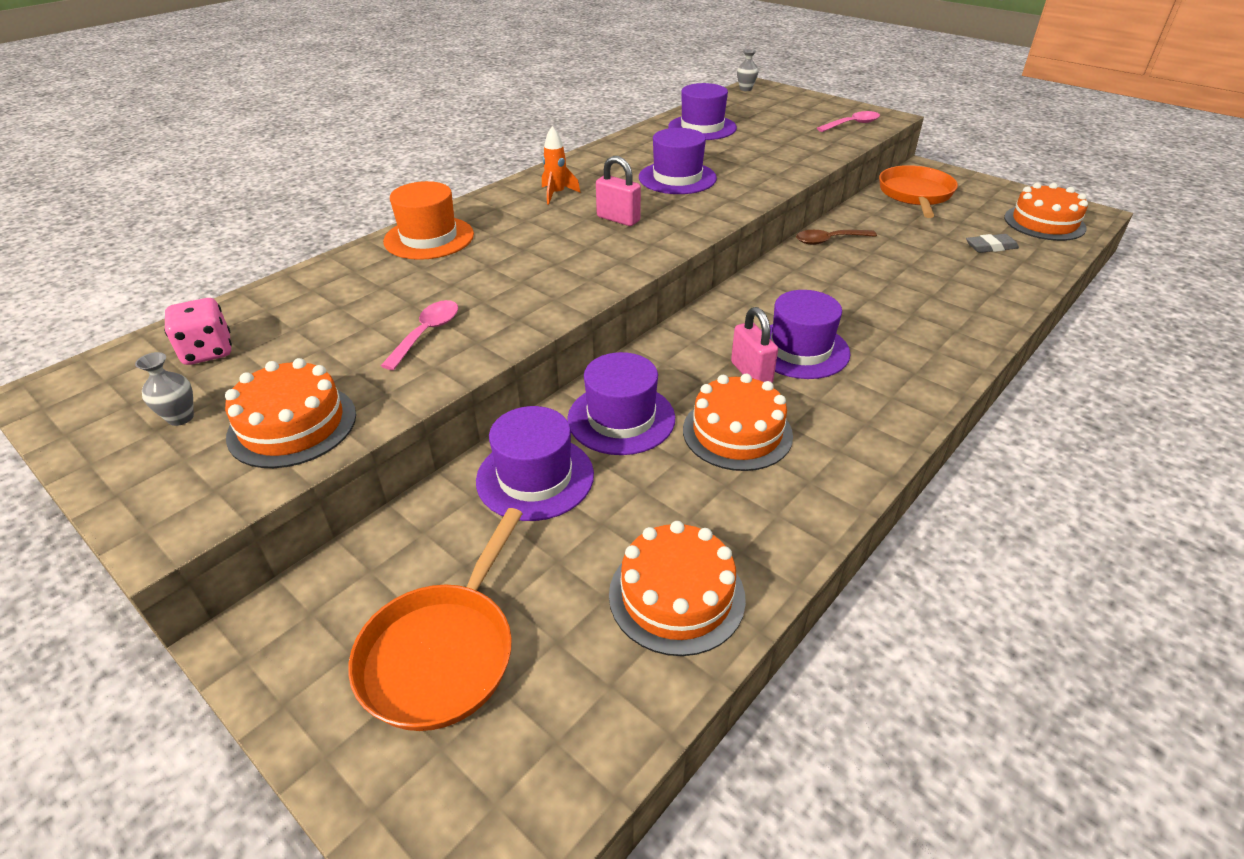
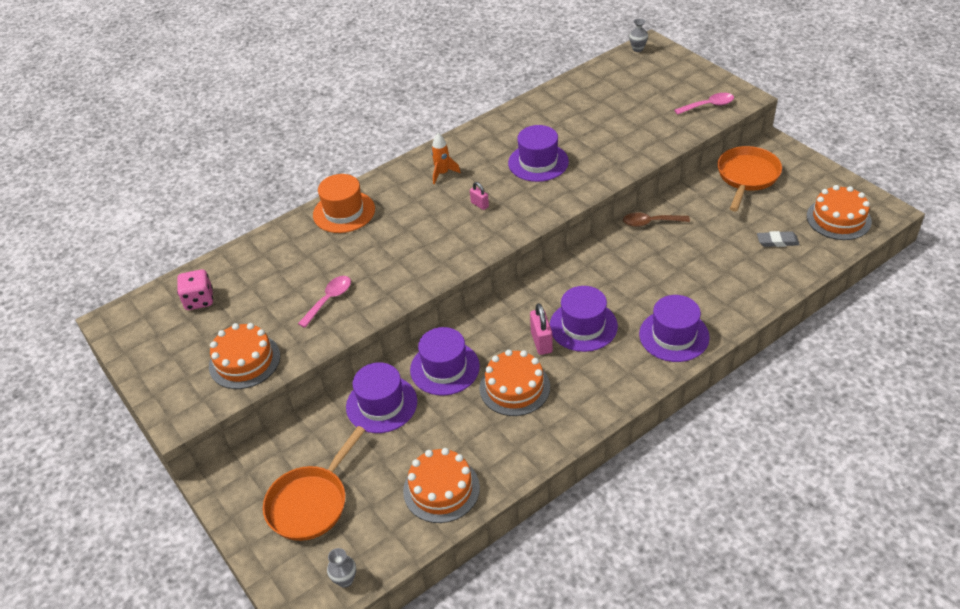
camera: 15 degrees right, 5 degrees up
grey vase [135,352,194,426] -> grey vase moved to [327,548,356,588]
pink padlock [596,156,641,226] -> pink padlock [470,182,489,210], size x0.61
purple hat [668,83,737,140] -> purple hat moved to [639,295,710,362]

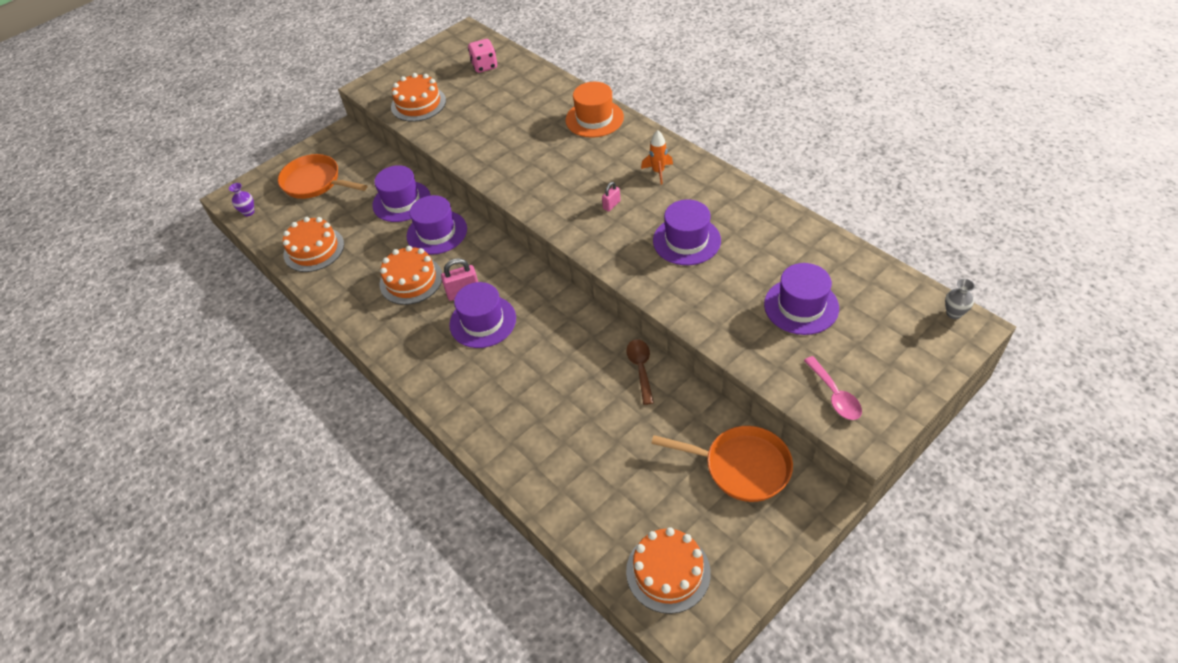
camera: 85 degrees right, 5 degrees up
pink spoon [298,276,351,328] -> none
grey vase [327,548,356,588] -> purple vase [229,183,254,216]
purple hat [639,295,710,362] -> purple hat moved to [764,263,839,335]
grey eraser [757,231,800,247] -> none

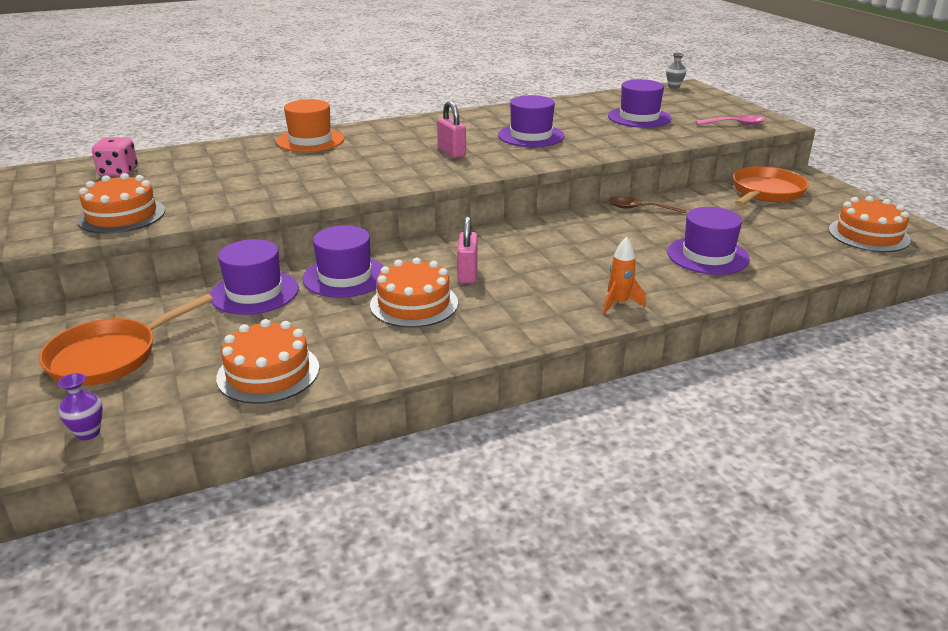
camera: 75 degrees left, 20 degrees down
purple hat [449,282,516,348] -> purple hat moved to [667,207,750,275]
pink padlock [602,182,620,212] -> pink padlock [437,101,466,158], size x1.65
orange rocket [641,130,673,184] -> orange rocket moved to [603,237,646,314]

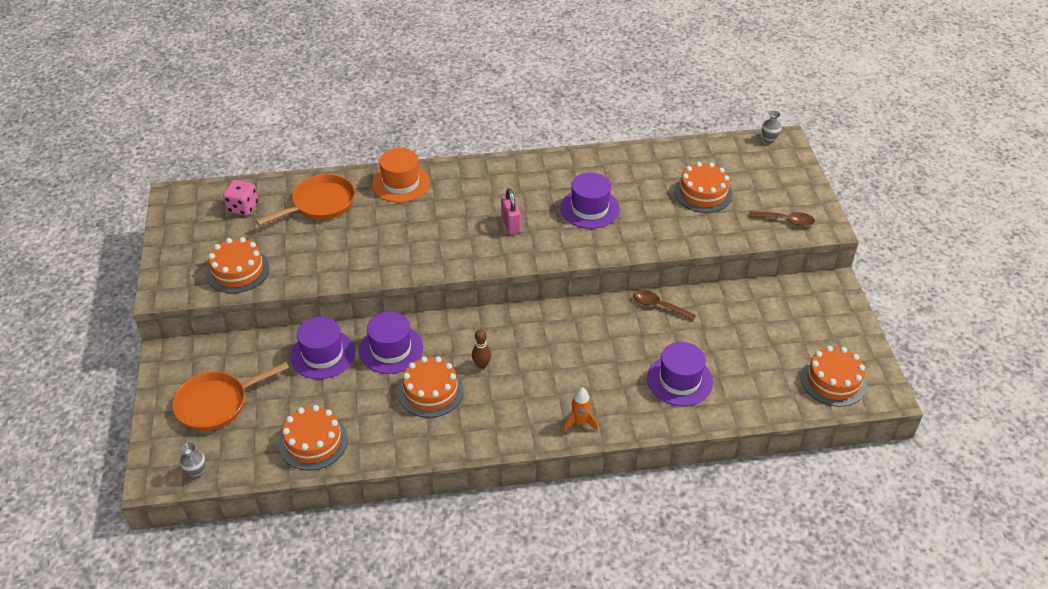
camera: 15 degrees right, 15 degrees up
purple vase [58,373,103,440] -> grey vase [180,442,205,478]
pink padlock [457,216,478,284] -> brown bowling pin [472,329,491,369]
purple hat [608,79,671,128] -> orange cake [674,162,732,213]
pink spoon [695,115,765,125] -> brown spoon [749,211,815,227]
orange pan [733,166,809,206] -> orange pan moved to [256,174,355,226]

